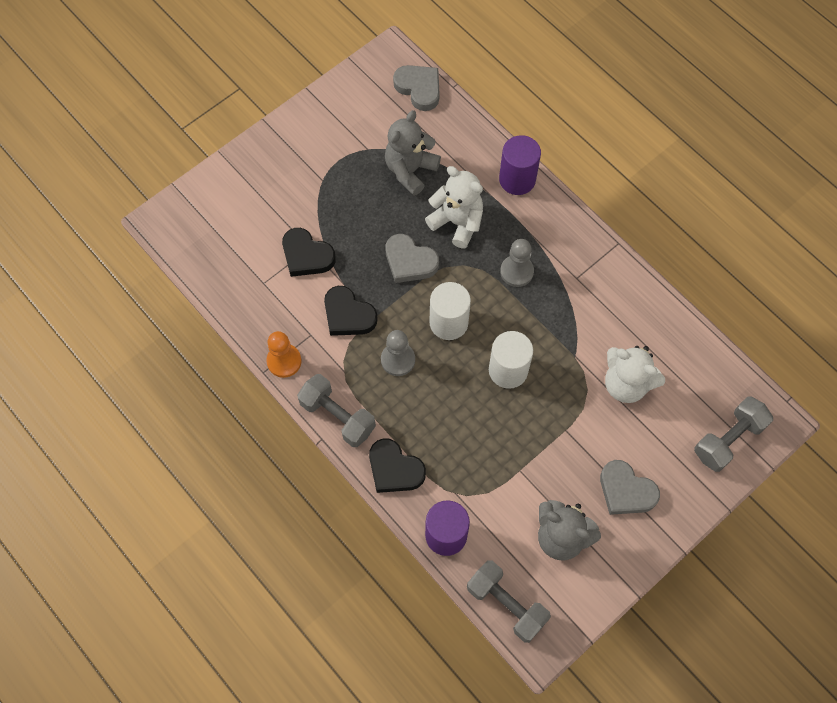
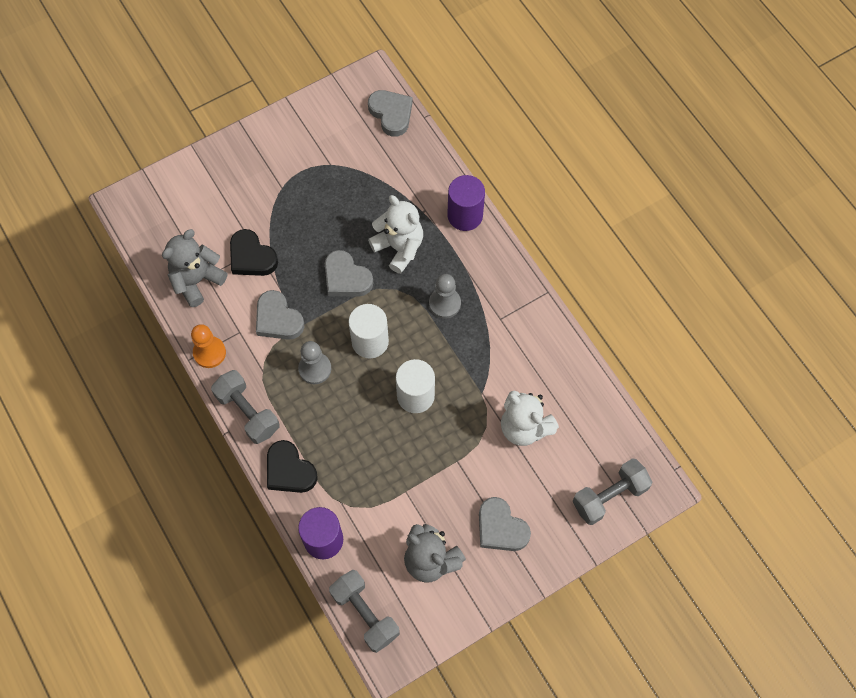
camera: 10 degrees right, 0 degrees up
black heart [324,286,378,336] -> grey heart [256,290,304,340]
grey teddy bear [385,110,441,196] -> grey teddy bear moved to [162,229,227,307]

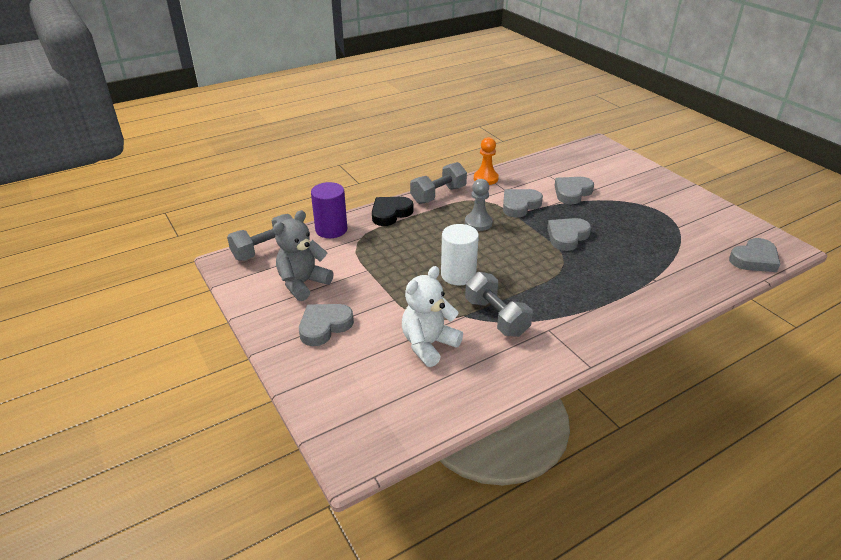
camera: 90 degrees right, 30 degrees down
grey teddy bear [162,229,227,307] -> none
black heart [230,229,278,276] -> grey heart [554,177,594,204]
white cylinder [349,304,389,359] -> none
white teddy bear [368,195,423,274] -> none
grey pawn [429,274,461,318] -> none
purple cylinder [447,175,485,231] -> none
grey dumbbell [573,458,652,525] -> grey dumbbell moved to [465,272,533,337]

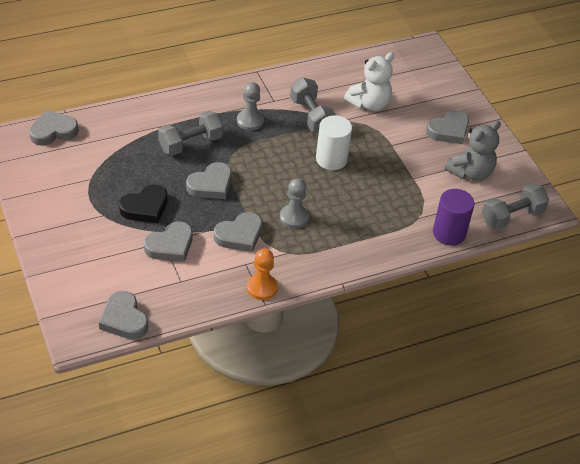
camera: 175 degrees left, 10 degrees up
black heart [372,197,413,226] -> black heart moved to [119,184,168,223]
grey dumbbell [410,162,467,204] -> grey dumbbell moved to [158,111,223,156]
none -> grey heart [99,291,148,339]
none -> grey pawn [237,82,264,131]

